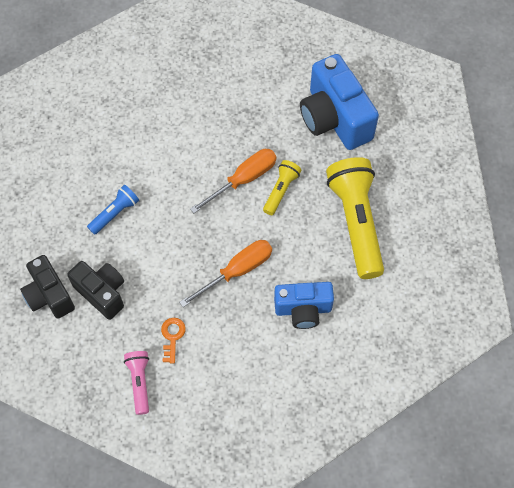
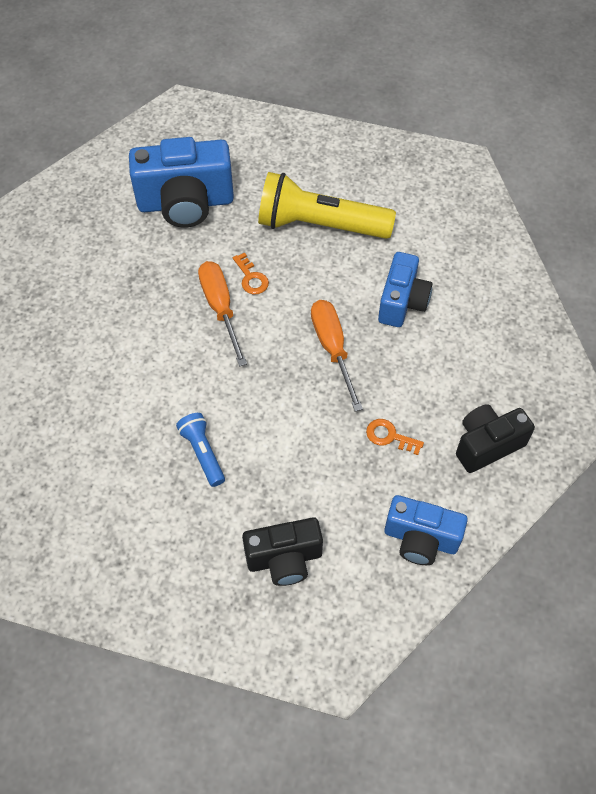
camera: 70 degrees left, 5 degrees down
black camera [67,261,124,320] -> black camera moved to [456,404,535,473]
pink flashlight [124,351,149,415] -> none
yellow flashlight [263,160,301,215] -> orange key [233,252,269,294]
none -> blue camera [385,495,468,565]

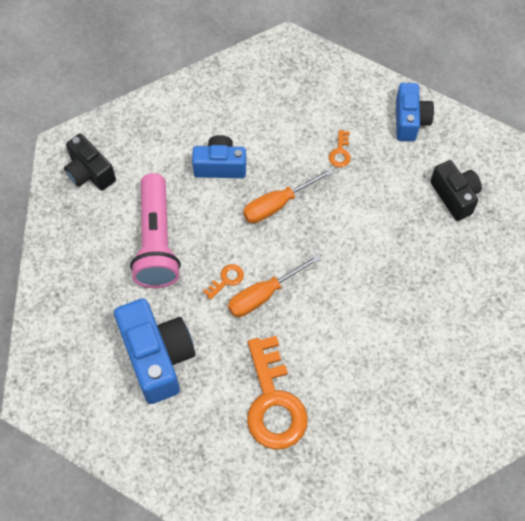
camera: 105 degrees left, 5 degrees up
blue flashlight [176,413,225,487] -> none
yellow flashlight [258,172,396,239] -> pink flashlight [130,173,181,288]
black camera [456,404,535,473] -> black camera moved to [64,134,116,191]
none -> orange key [247,336,308,450]

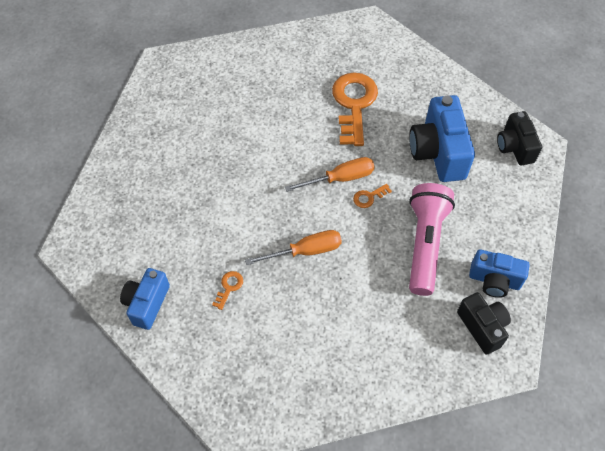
camera: 165 degrees left, 5 degrees down
blue camera [192,135,246,178] -> blue camera moved to [469,249,530,298]
black camera [430,160,482,221] -> black camera moved to [497,111,542,165]

